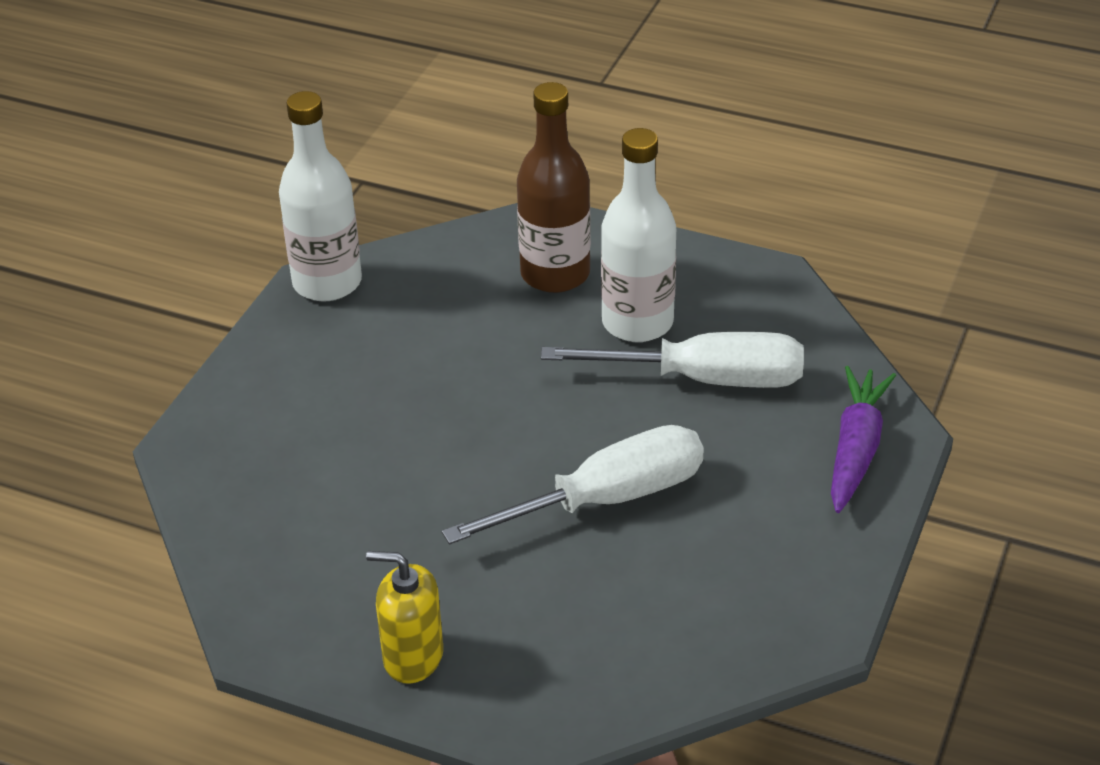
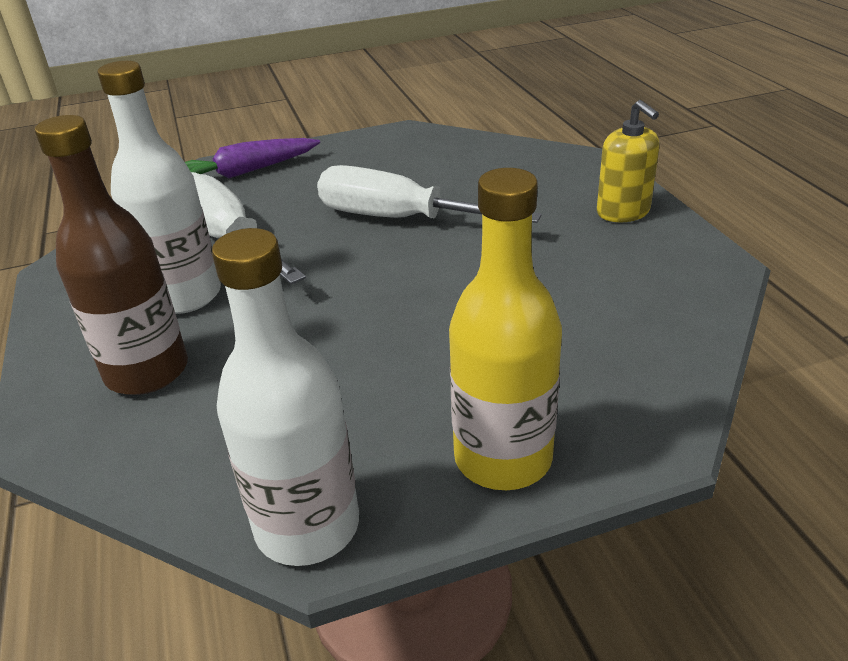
camera: 130 degrees left, 5 degrees down
none -> yellow bottle [449,168,562,490]

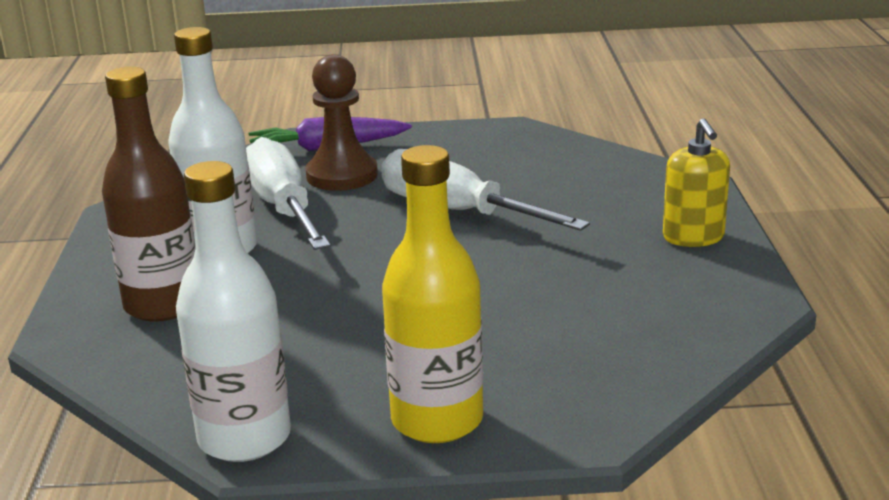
camera: 15 degrees right, 10 degrees down
none -> brown pawn [305,54,378,191]

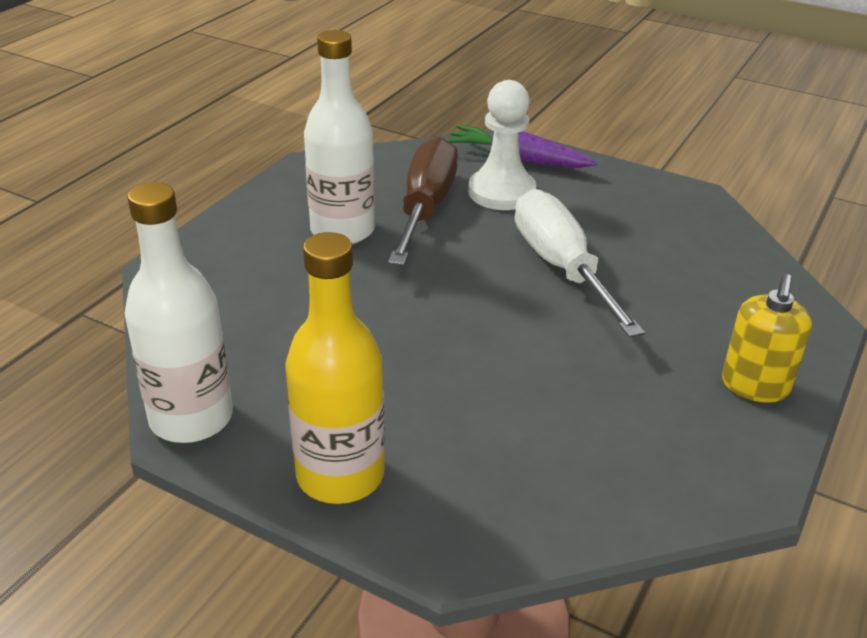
camera: 30 degrees right, 10 degrees up
brown bottle [102,67,196,322] -> none
white screwdriver [246,137,330,250] -> brown screwdriver [388,137,458,265]
brown pawn [305,54,378,191] -> white pawn [468,80,537,210]

